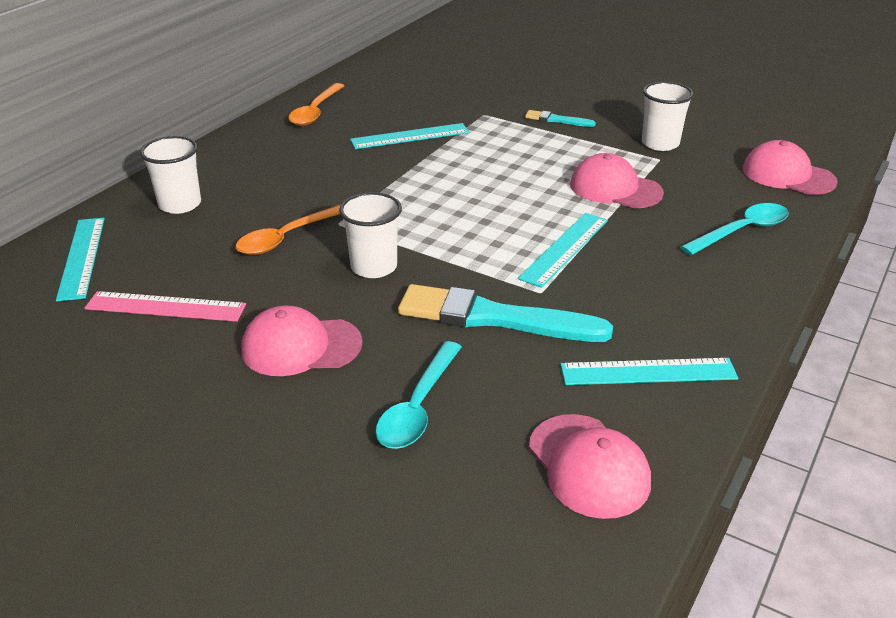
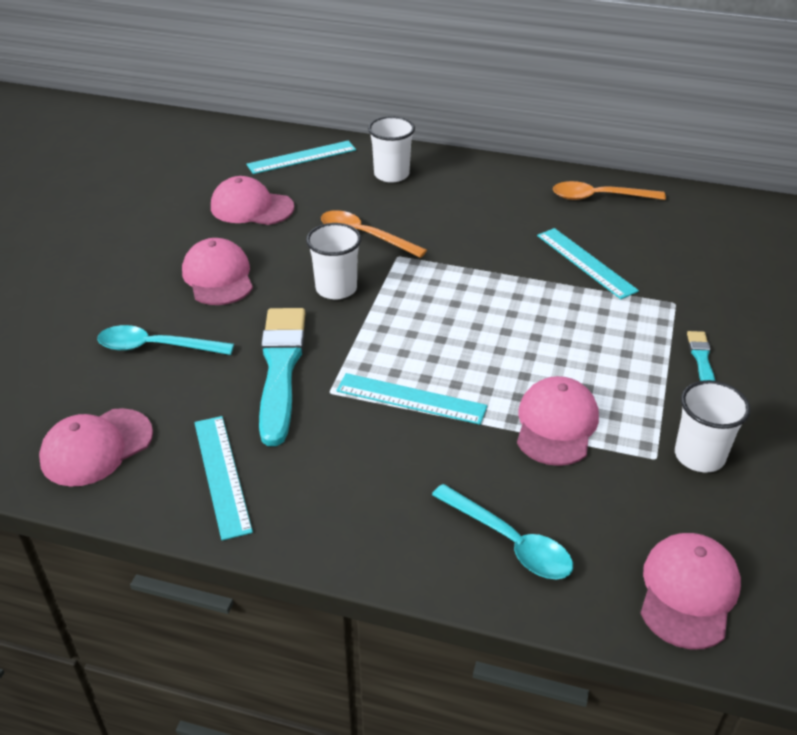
camera: 75 degrees right, 5 degrees up
pink ruler [85,291,246,322] -> pink cap [211,176,294,225]

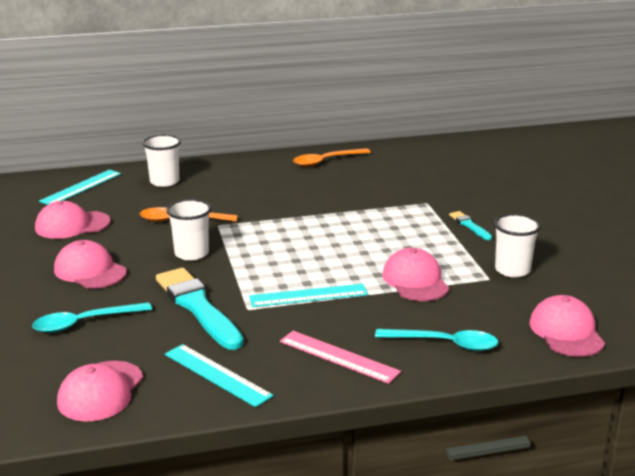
camera: 30 degrees left, 15 degrees down
turquoise ruler [537,228,639,299] -> none
none -> pink ruler [280,331,401,384]

